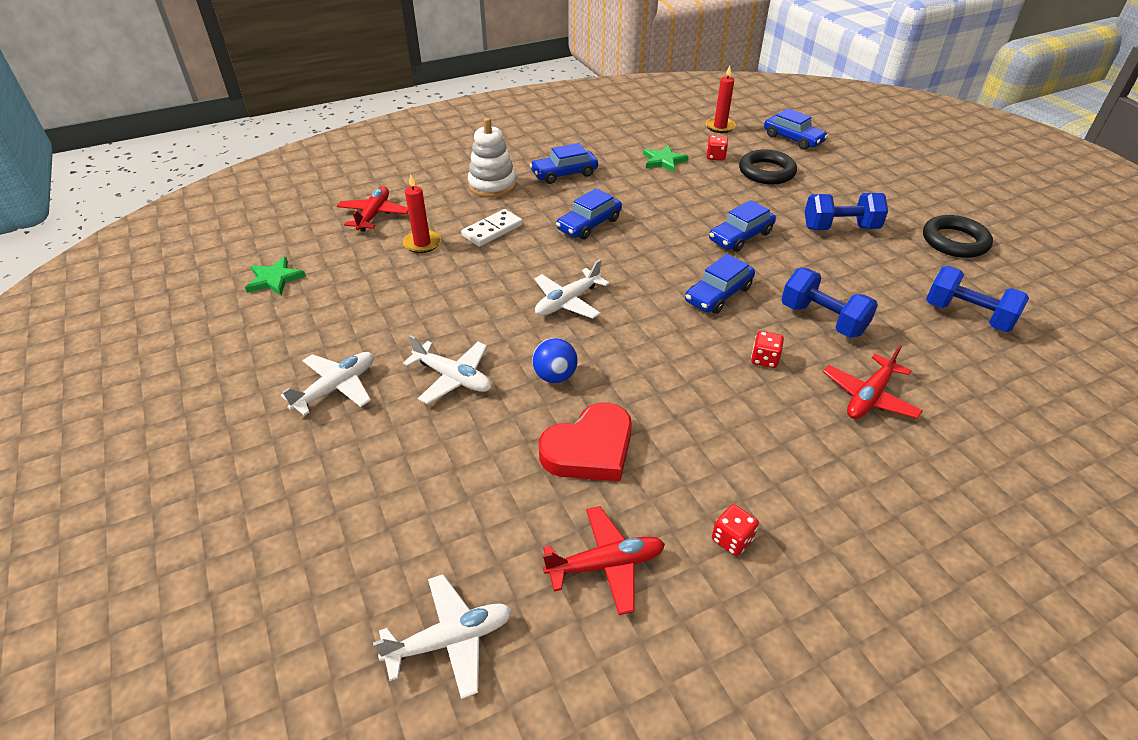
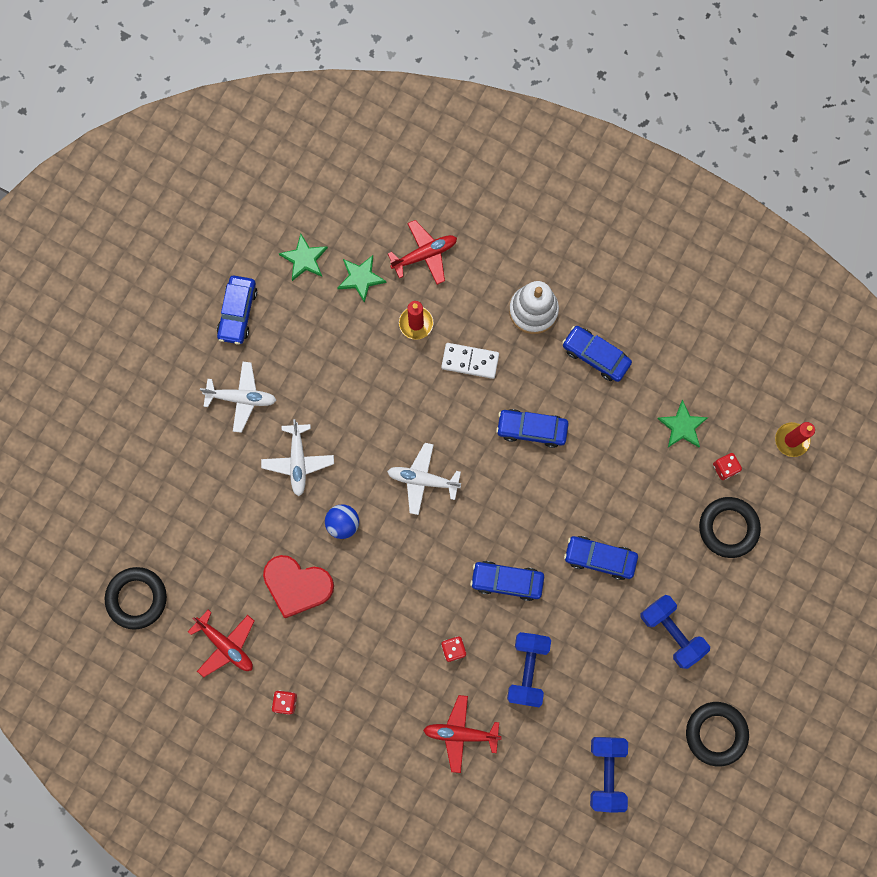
camera: 55 degrees right, 35 degrees up
white plane [373,574,512,699] -> black ring [105,567,167,630]
blue car [764,108,828,150] -> blue car moved to [217,276,257,344]
none -> green star [338,255,387,303]

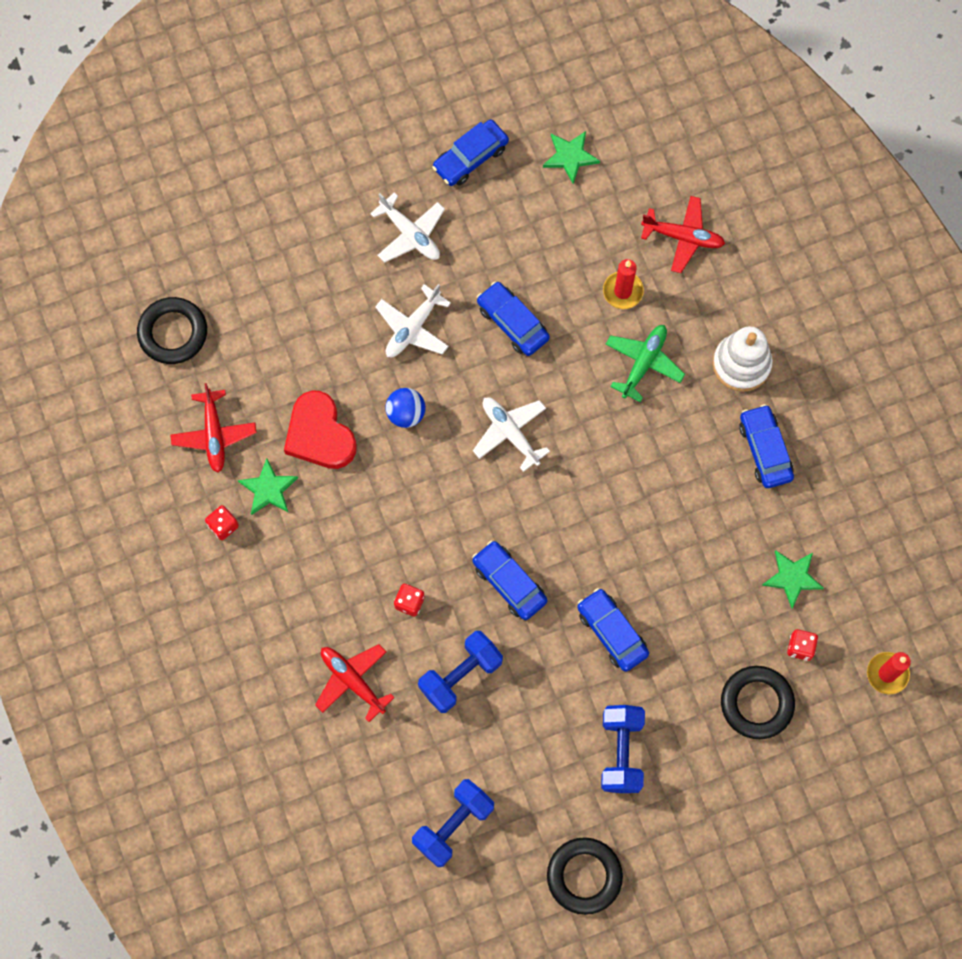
camera: 40 degrees right, 5 degrees down
green star [338,255,387,303] -> green star moved to [238,458,298,515]
white domino [441,343,499,379] -> green plane [605,325,685,402]
blue car [496,409,569,448] -> blue car moved to [477,281,550,356]

